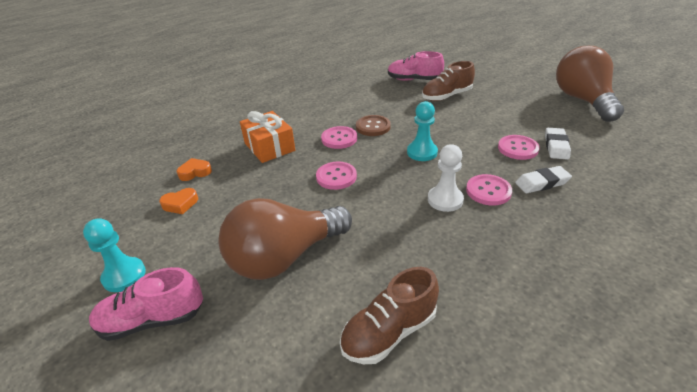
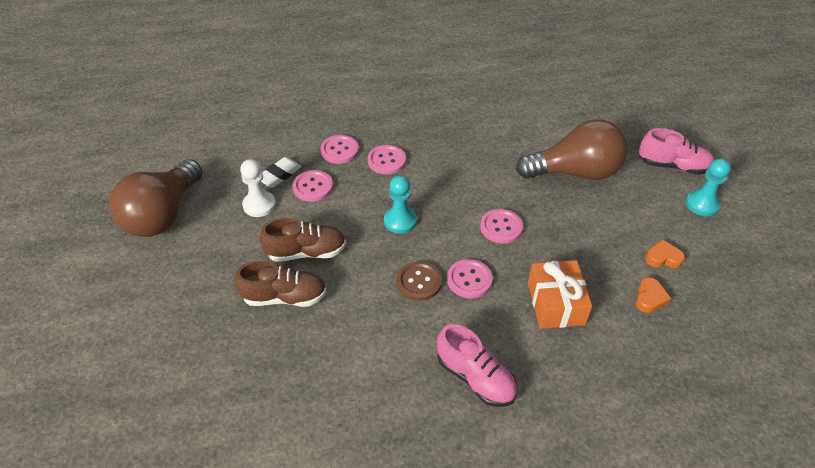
camera: 155 degrees left, 10 degrees up
orange heart [176,158,212,181] -> orange heart turned 75 degrees counterclockwise [636,277,671,313]
brown shoe [340,267,439,364] -> brown shoe moved to [260,218,346,262]
pink shoe [388,51,444,81] -> pink shoe moved to [437,324,517,407]
white pawn [428,144,464,212] -> white pawn moved to [240,159,276,217]
white eraser [515,166,572,193] -> pink button [321,135,359,164]

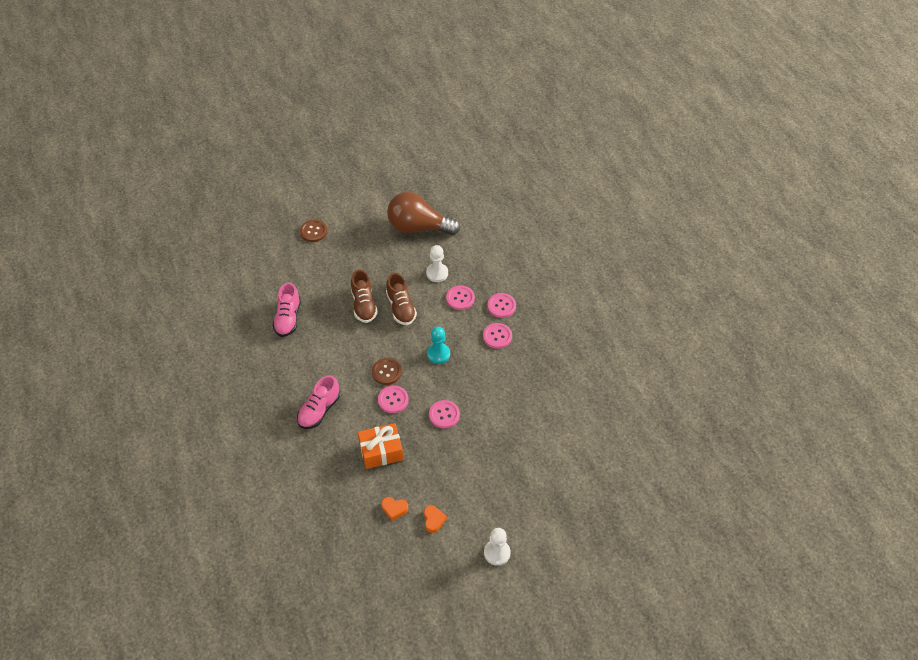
camera: 80 degrees right, 5 degrees up
white eraser [261,157,302,188] -> none
brown light bulb [516,119,628,180] -> none
pink shoe [639,128,715,175] -> pink shoe moved to [273,282,301,337]
turquoise pawn [686,158,731,216] -> white pawn [484,528,510,566]
none -> brown button [300,220,327,242]

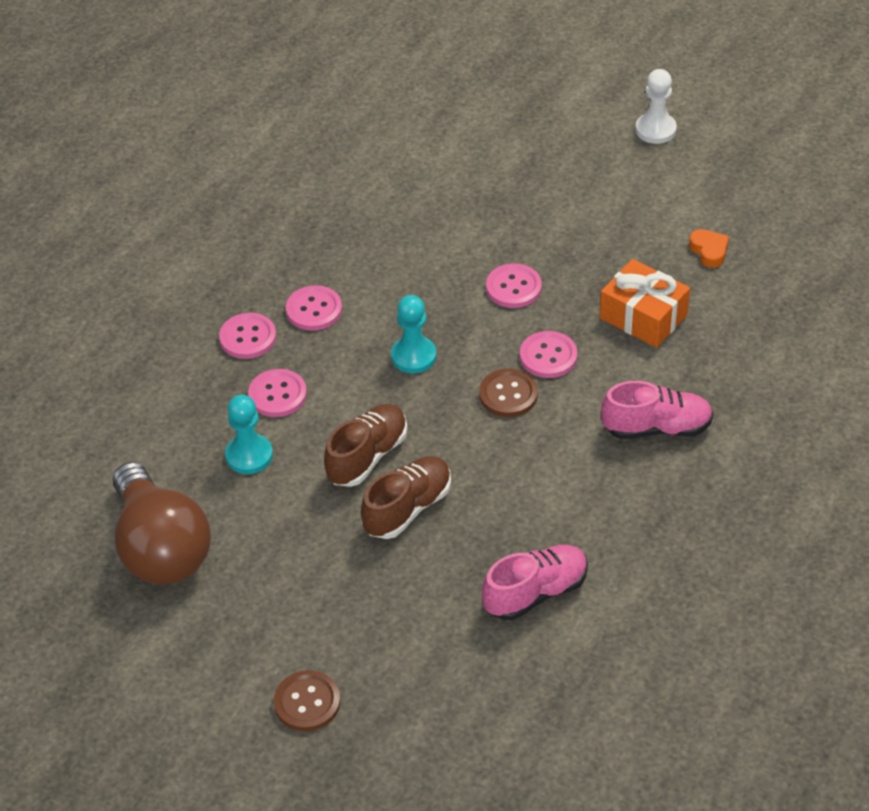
camera: 125 degrees left, 5 degrees down
orange heart [424,505,447,533] -> none
white pawn [426,245,448,282] -> turquoise pawn [225,395,273,474]

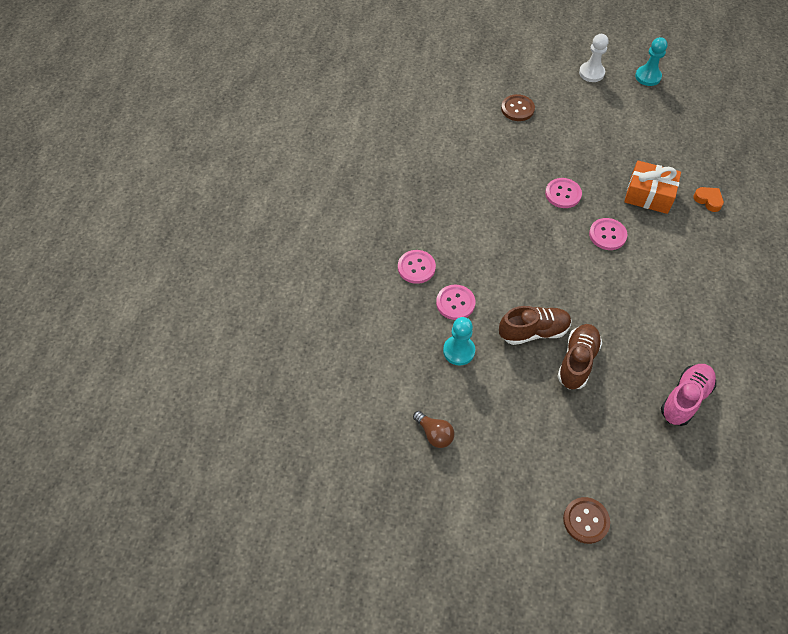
camera: 20 degrees left, 10 degrees up
brown light bulb [113,462,211,585] -> brown light bulb [413,411,455,448], size x0.43
pink button [286,285,342,331] -> none
brown shoe [324,404,407,487] -> brown shoe turned 60 degrees clockwise [499,306,572,345]
turquoise pawn [391,295,436,373] -> turquoise pawn moved to [635,37,668,86]
brown button [479,369,538,417] -> brown button moved to [501,94,535,121]
pink shoe [601,381,713,439] -> none
orange heart [689,229,729,268] -> orange heart moved to [693,187,724,212]

